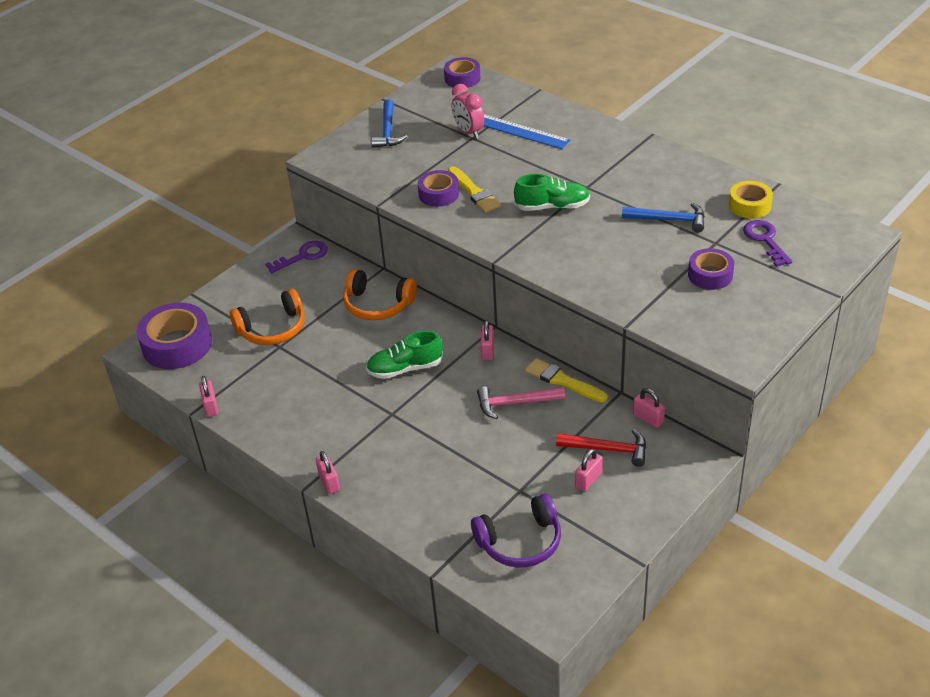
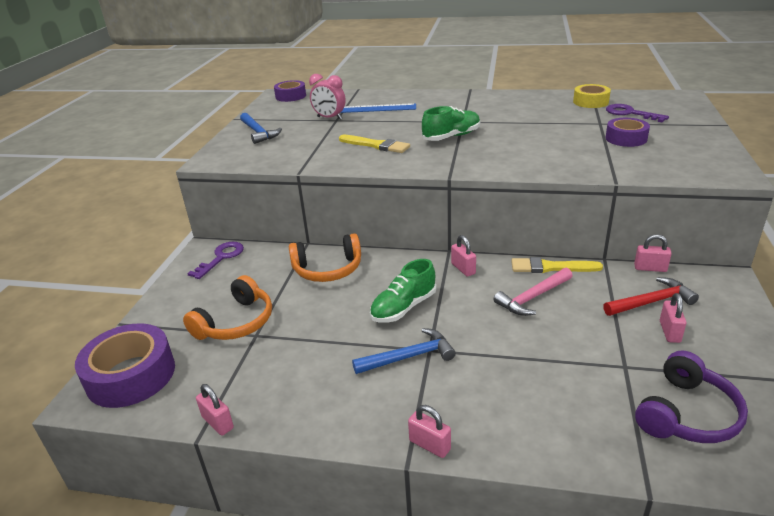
camera: 30 degrees left, 10 degrees down
purple tape [418,170,459,207] -> none
blue hammer [622,203,705,232] -> blue hammer moved to [352,328,456,374]

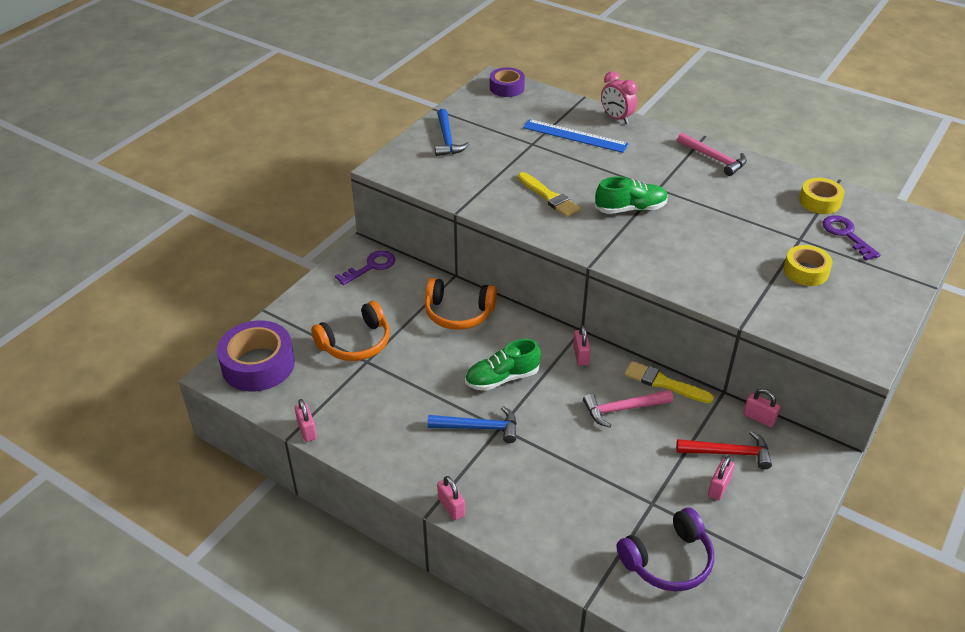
camera: 20 degrees right, 10 degrees up
pink clock [309,74,346,119] -> pink clock moved to [601,71,637,124]
purple tape [605,118,650,147] -> yellow tape [784,245,833,286]
none -> pink hammer [677,133,747,176]

